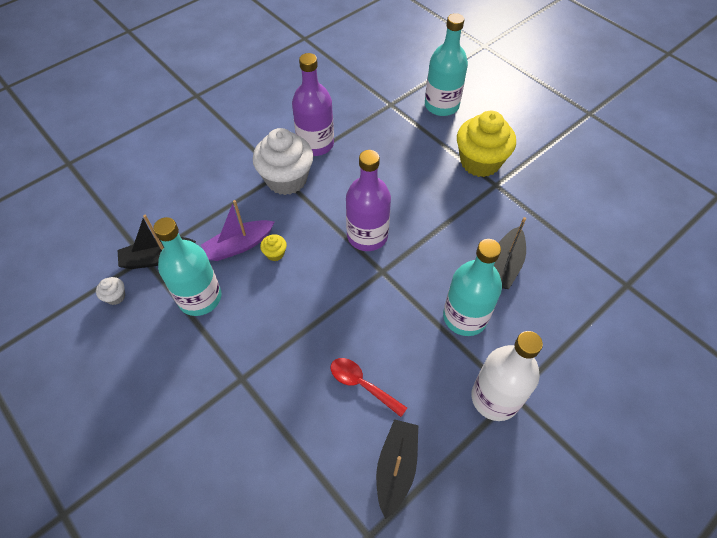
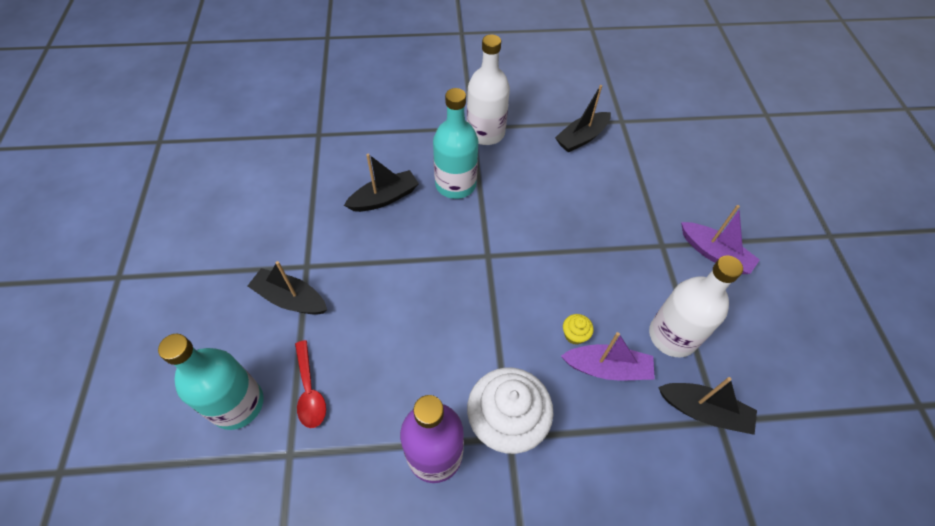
camera: 145 degrees left, 0 degrees up
white cupcake [96,277,125,305] -> none
turquoise bottle [153,217,221,316] -> white bottle [649,256,743,357]
red spoon [331,358,407,417] -> red spoon moved to [295,340,326,428]
purple bottle [346,150,391,251] -> none
yellow cupcake [457,110,516,177] -> black boat [248,261,327,315]
none -> purple boat [681,205,760,274]

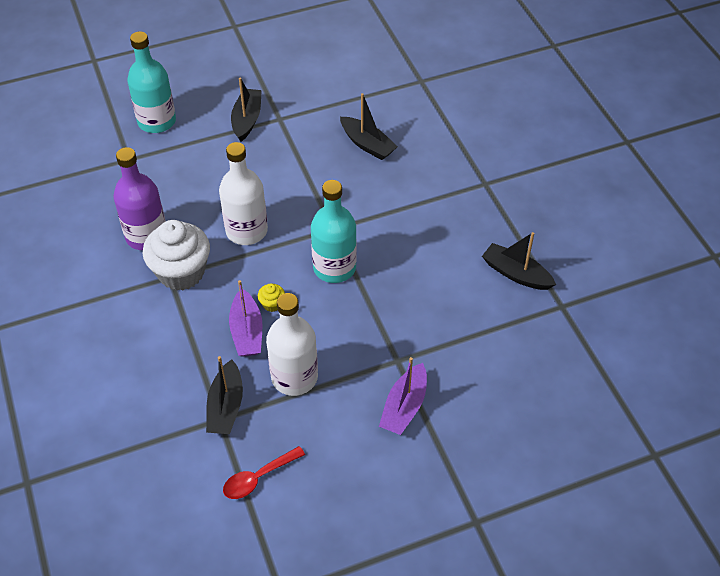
camera: 75 degrees right, 5 degrees down
red spoon [295,340,326,428] -> red spoon moved to [223,446,305,499]
turquoise bottle [433,88,478,199] -> turquoise bottle moved to [311,180,357,283]
white bottle [467,34,510,145] -> white bottle moved to [219,142,268,245]

